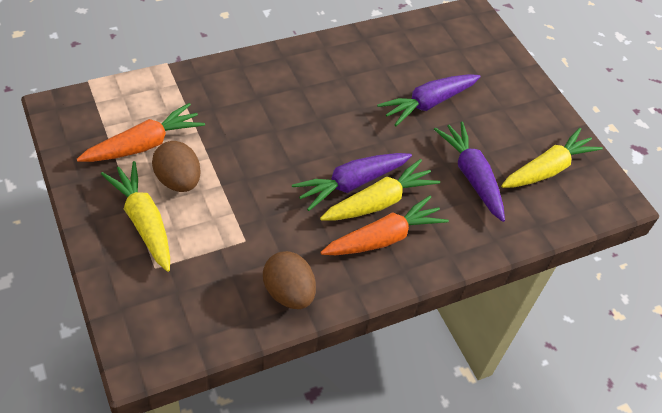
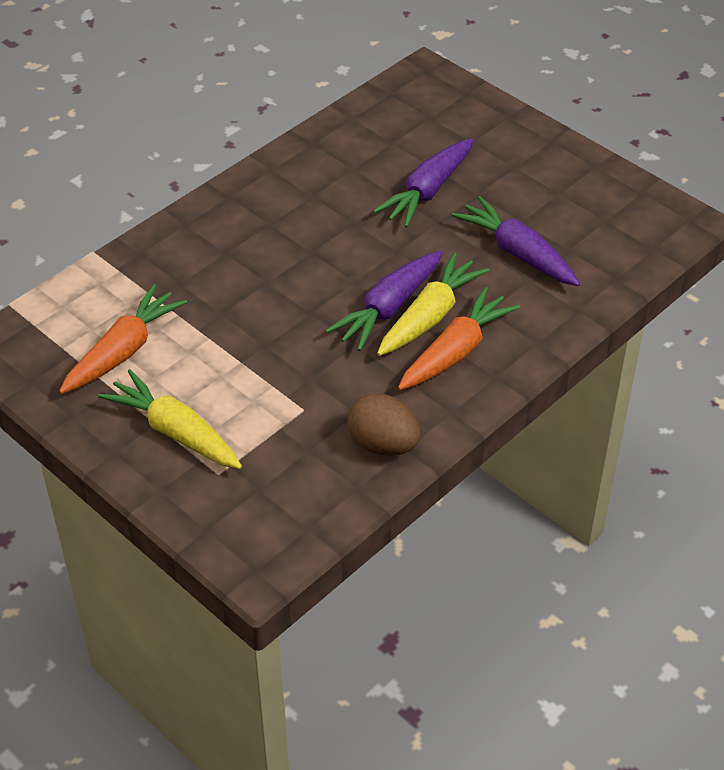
camera: 15 degrees left, 5 degrees down
brown egg [152,141,201,192] -> none
yellow carrot [501,128,603,188] -> none

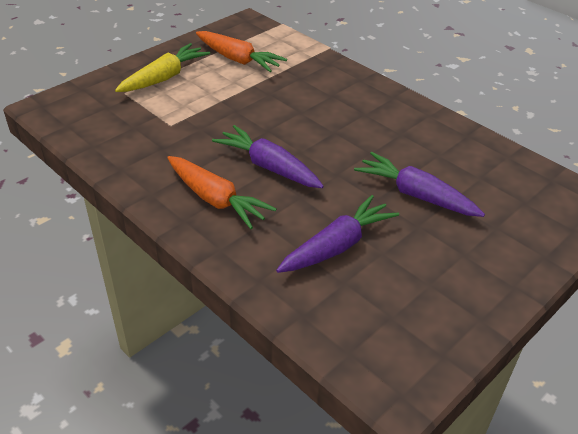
camera: 90 degrees right, 5 degrees down
brown egg [347,393,420,456] -> none
yellow carrot [377,252,489,356] -> none

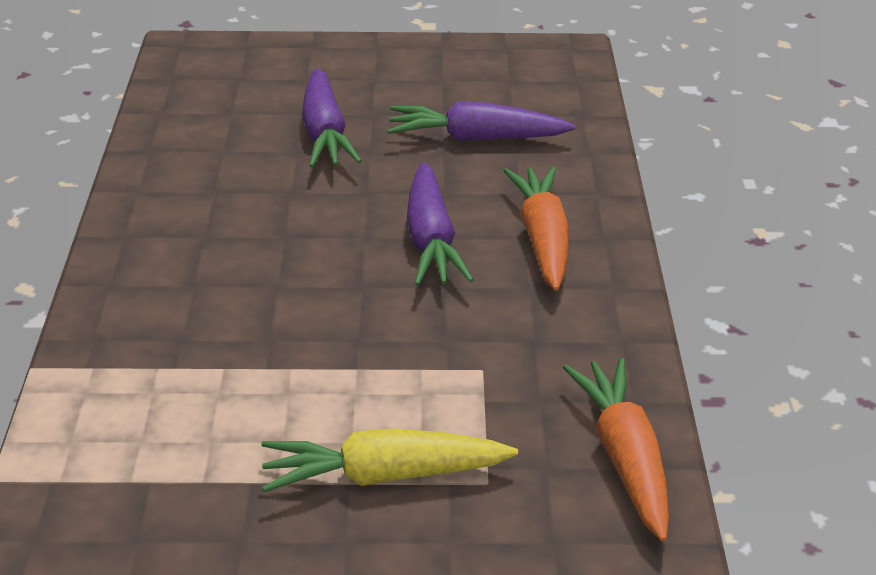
camera: 135 degrees left, 5 degrees down
orange carrot [196,31,287,72] -> orange carrot moved to [563,358,669,542]

